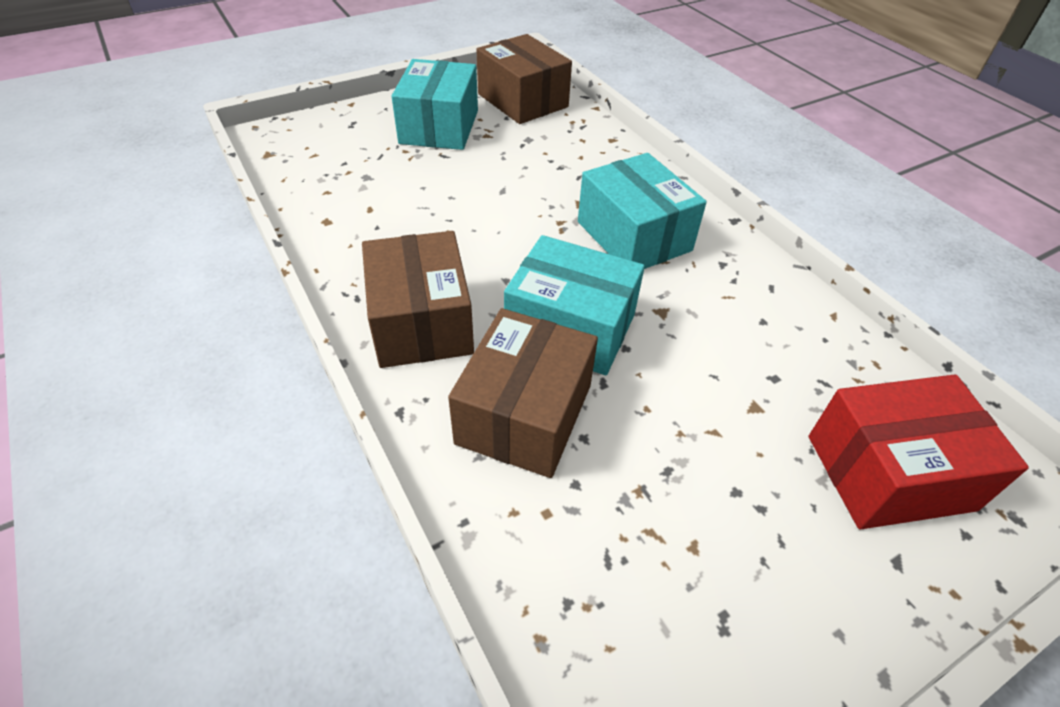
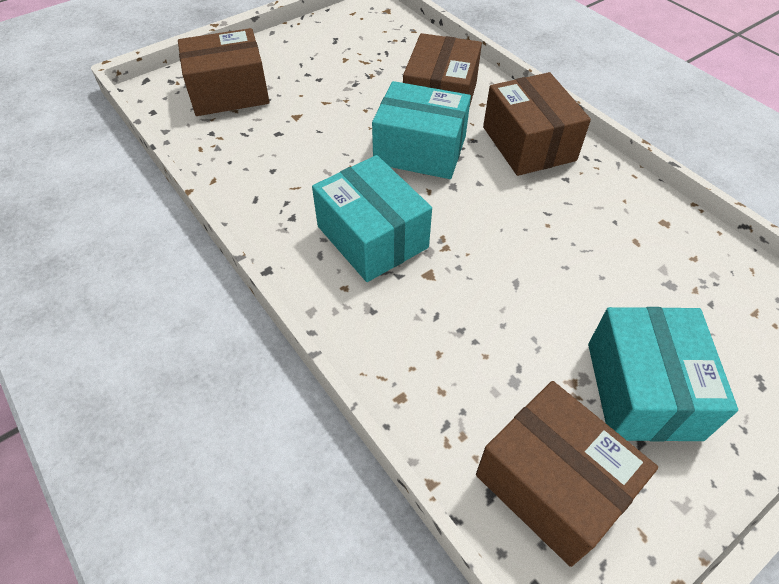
camera: 175 degrees right, 5 degrees up
red box [809,374,1029,529] -> brown box [178,28,269,116]

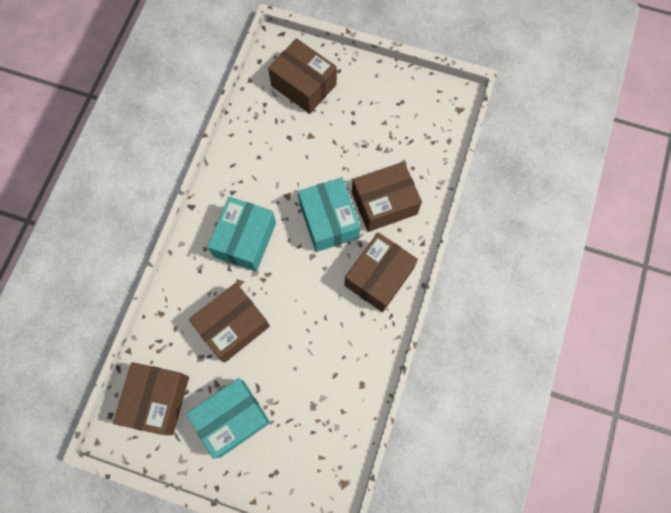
camera: 55 degrees right, 20 degrees up
none -> brown box [189,283,270,362]

